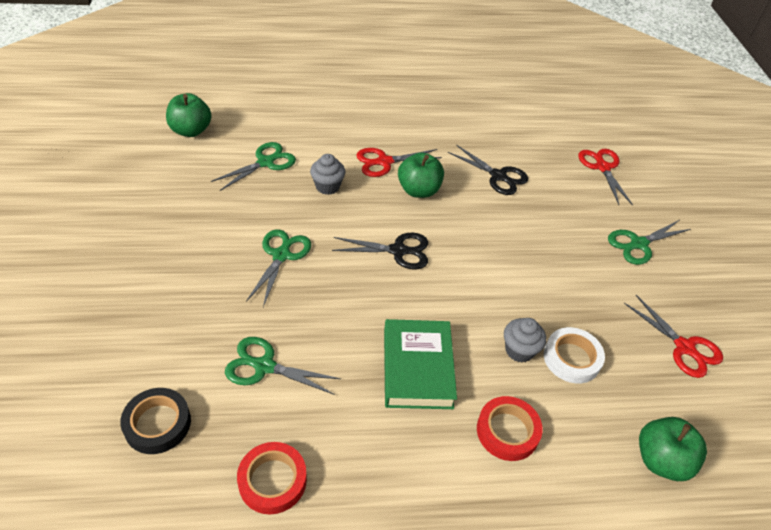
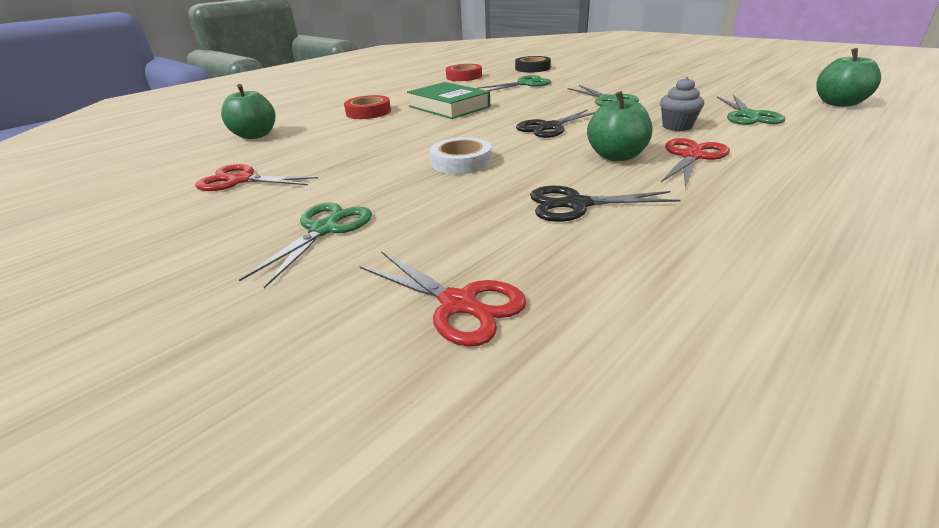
camera: 145 degrees right, 15 degrees down
grey cupcake [504,318,546,362] -> none
white tape [544,327,605,384] -> white tape moved to [430,137,492,174]

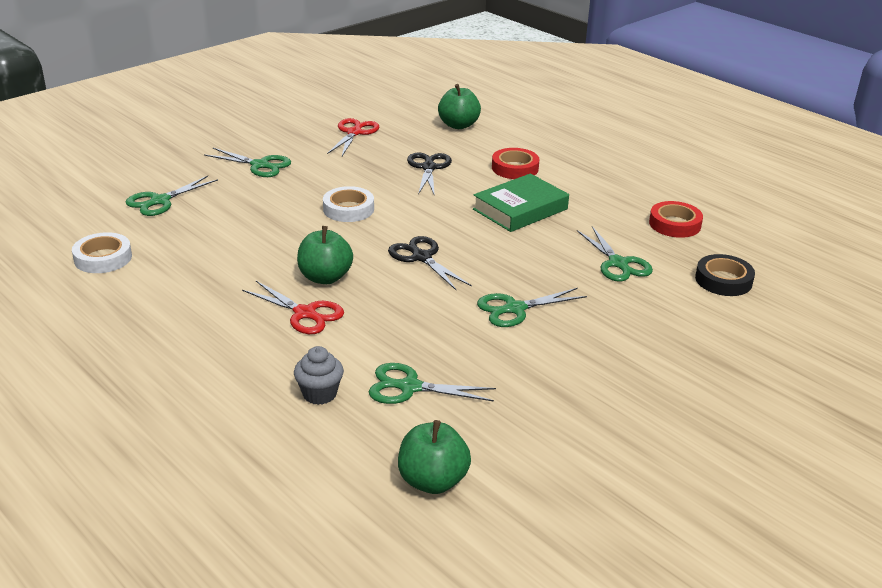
camera: 90 degrees right, 0 degrees up
red scissors [359,251,527,347] -> green scissors [126,176,218,216]
black scissors [530,186,681,222] -> black scissors moved to [407,152,452,196]
grey cupcake [660,77,704,131] -> grey cupcake moved to [294,346,344,405]
none -> white tape [72,232,132,273]

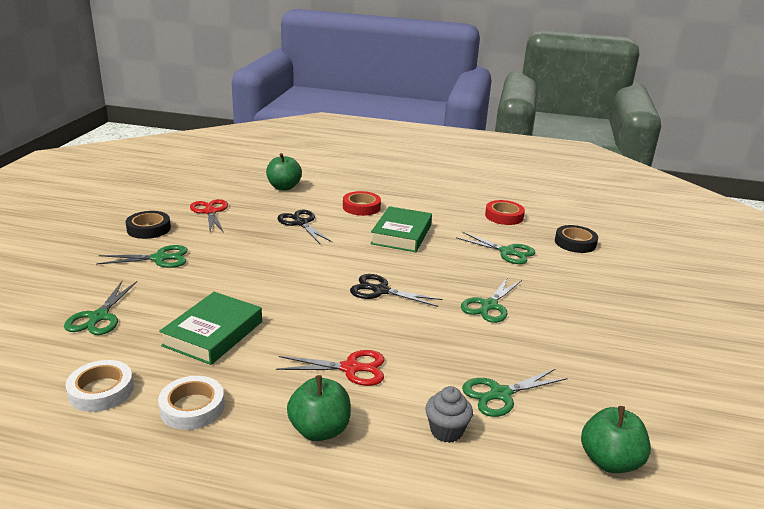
camera: 35 degrees left, 5 degrees down
green apple [297,226,353,284] -> green apple moved to [287,375,351,441]
white tape [323,186,374,222] -> white tape moved to [158,376,225,430]
none -> black tape [126,211,171,239]
none -> green book [159,292,262,365]

